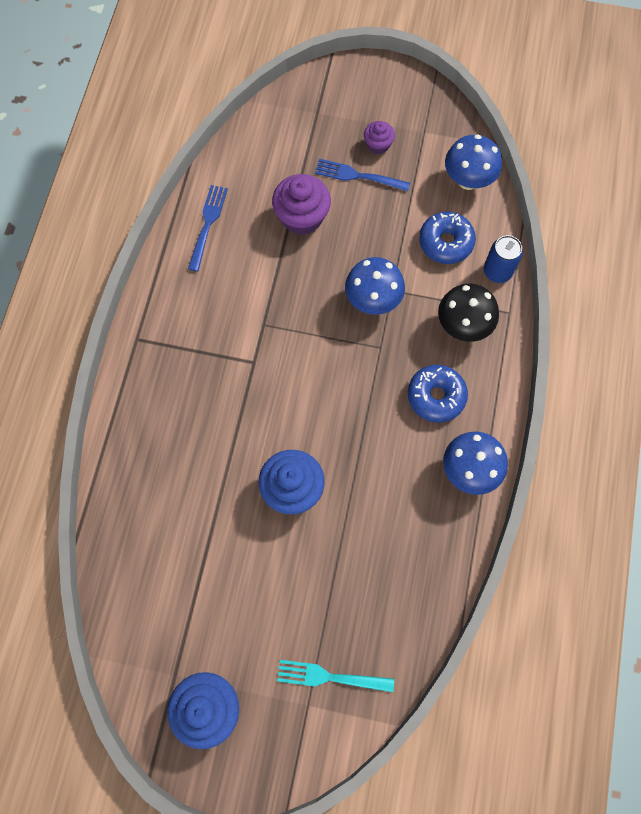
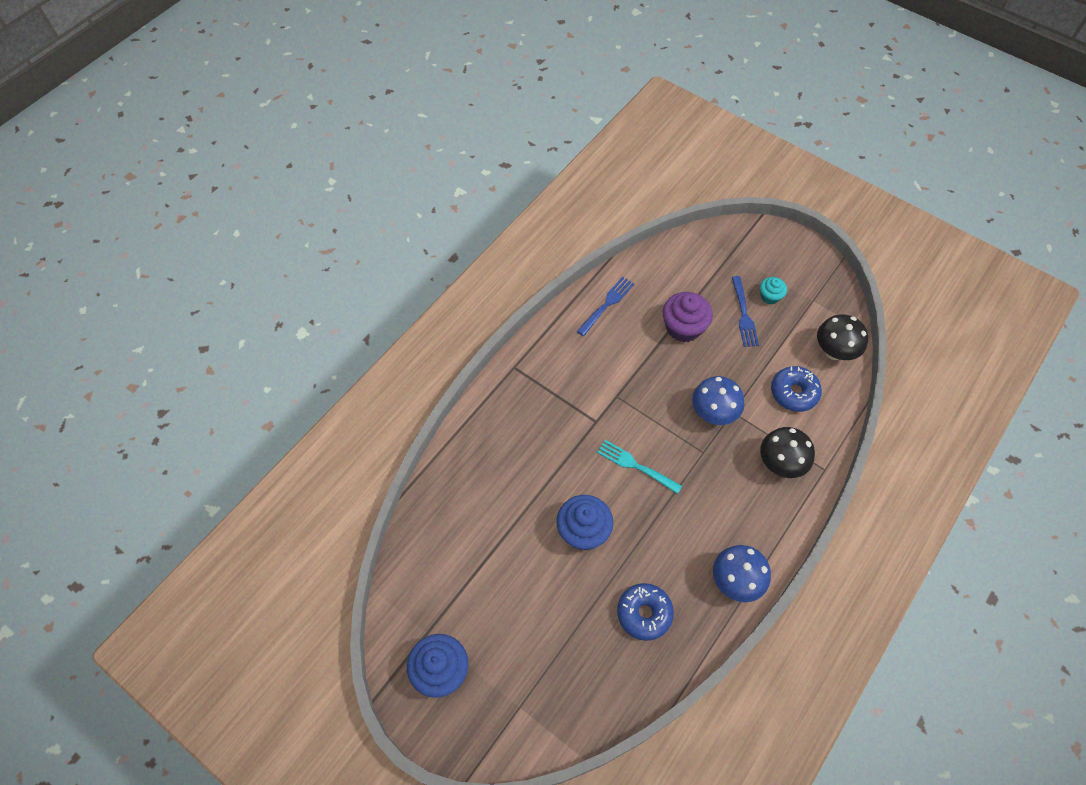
camera: 25 degrees right, 10 degrees down
turquoise fork [277,660,394,692] -> turquoise fork moved to [597,440,682,494]
blue fork [315,159,410,192] -> blue fork turned 135 degrees counterclockwise [732,276,759,347]
purple cupcake [364,121,395,154] -> turquoise cupcake [760,277,787,304]
blue donut [408,365,468,423] -> blue donut moved to [617,583,674,641]
blue mushroom [445,135,502,190] -> black mushroom [817,314,868,360]
blue can [484,235,523,283] -> none

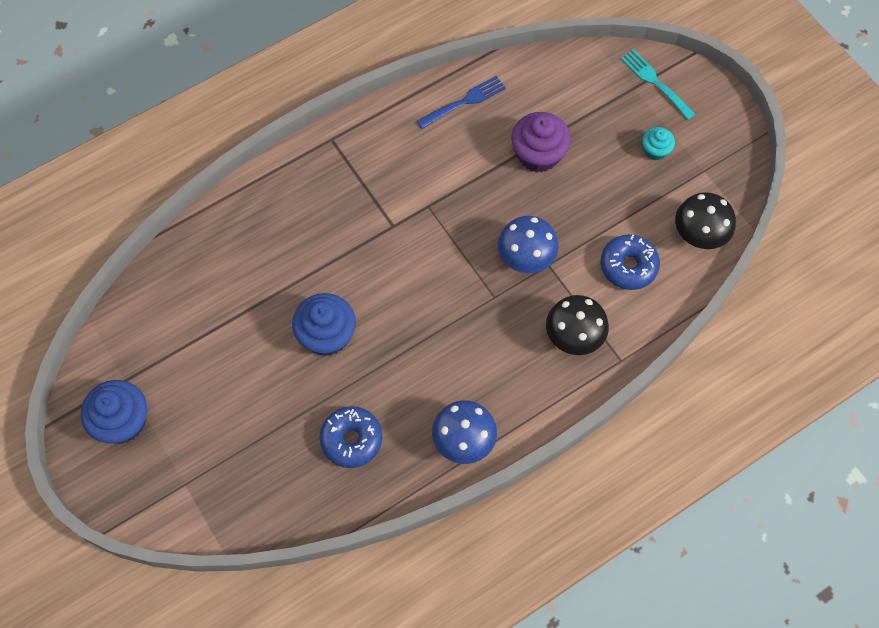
camera: 20 degrees right, 5 degrees up
turquoise fork [597,440,682,494] -> turquoise fork moved to [621,49,696,120]
blue fork [732,276,759,347] -> none

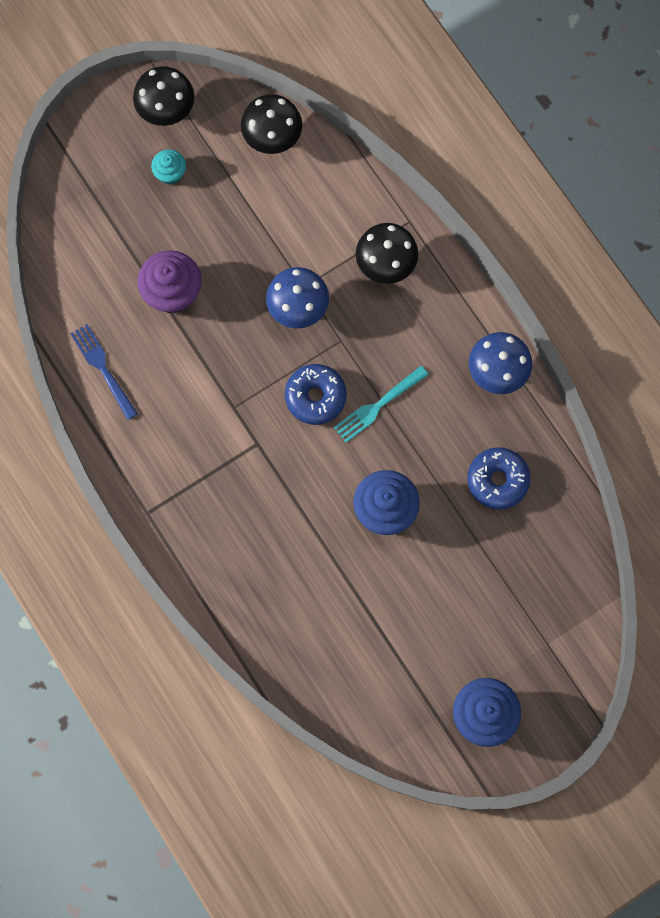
camera: 90 degrees left, 10 degrees up
blue donut [601,235,660,290] -> blue donut moved to [285,364,347,425]
turquoise fork [621,49,696,120] -> turquoise fork moved to [334,366,429,442]
none -> black mushroom [133,66,195,126]

